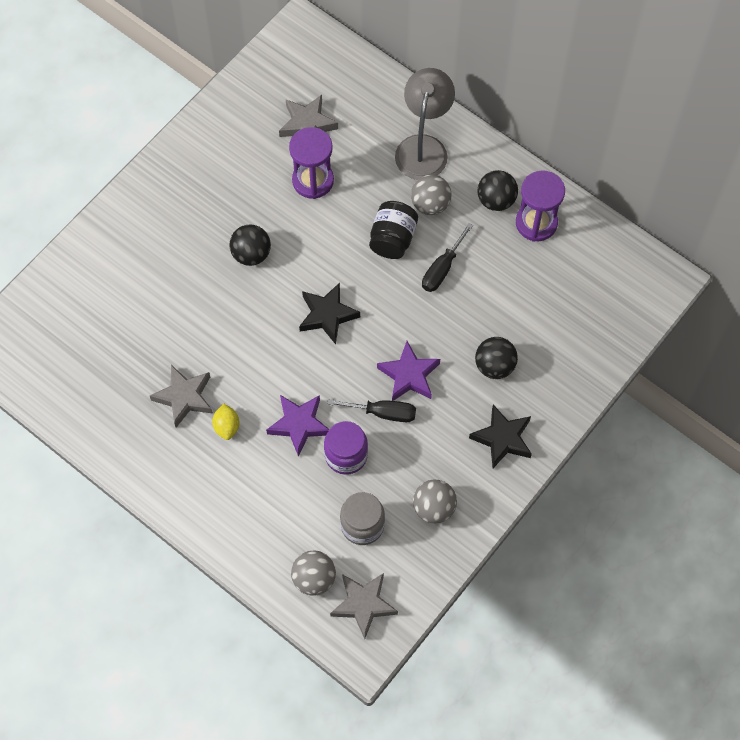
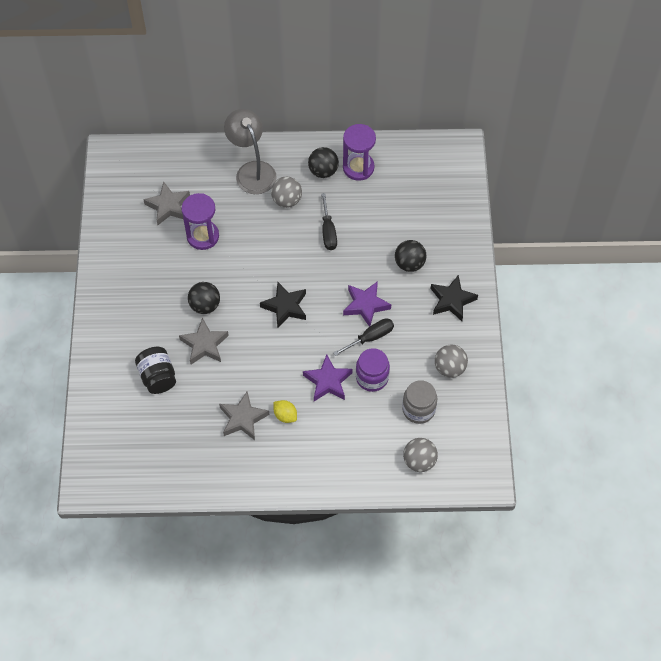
camera: 40 degrees left, 5 degrees down
grey star [330,573,398,639] -> grey star moved to [179,318,229,364]
black jar [369,201,418,259] -> black jar moved to [135,347,176,394]

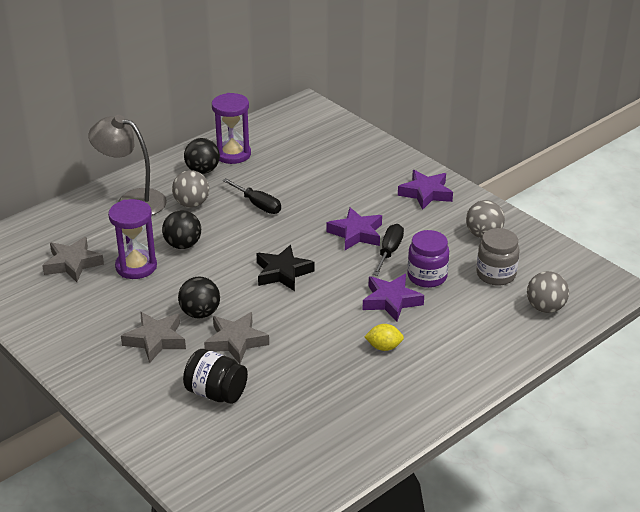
camera: 40 degrees left, 25 degrees down
grey star [219,391,269,440] -> grey star moved to [121,312,186,363]
black ball [395,240,427,272] -> black ball moved to [162,210,201,249]
black star [430,275,478,321] -> purple star [398,170,453,210]

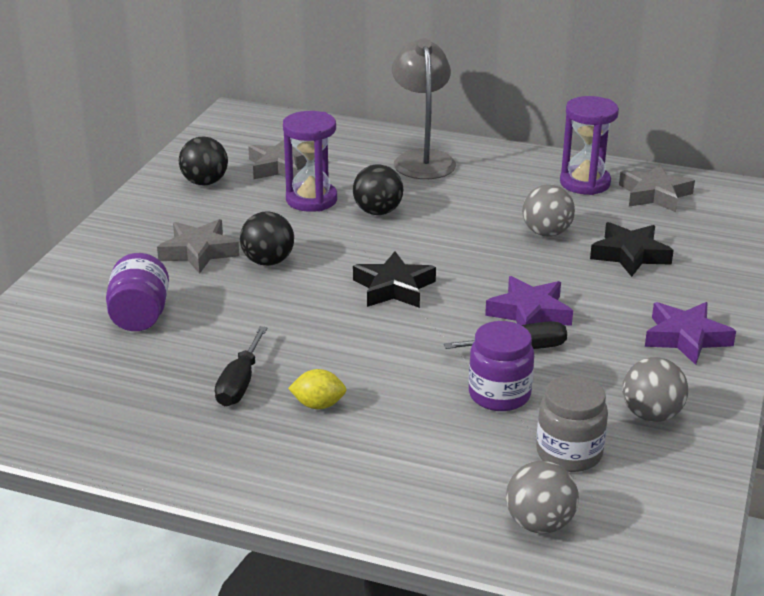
camera: 60 degrees right, 5 degrees down
grey ball [172,170,209,207] -> grey ball moved to [522,184,575,237]
black jar [183,349,248,404] -> purple jar [106,253,169,331]
black ball [184,138,220,174] -> black ball moved to [179,137,228,186]
grey star [204,312,269,364] -> grey star moved to [619,164,695,212]
black screwdriver [222,178,281,214] -> black screwdriver moved to [215,326,267,406]
purple star [363,274,424,322] -> none
yellow lemon [364,324,404,351] -> yellow lemon turned 60 degrees counterclockwise [288,369,346,409]
none -> black star [590,222,674,277]

